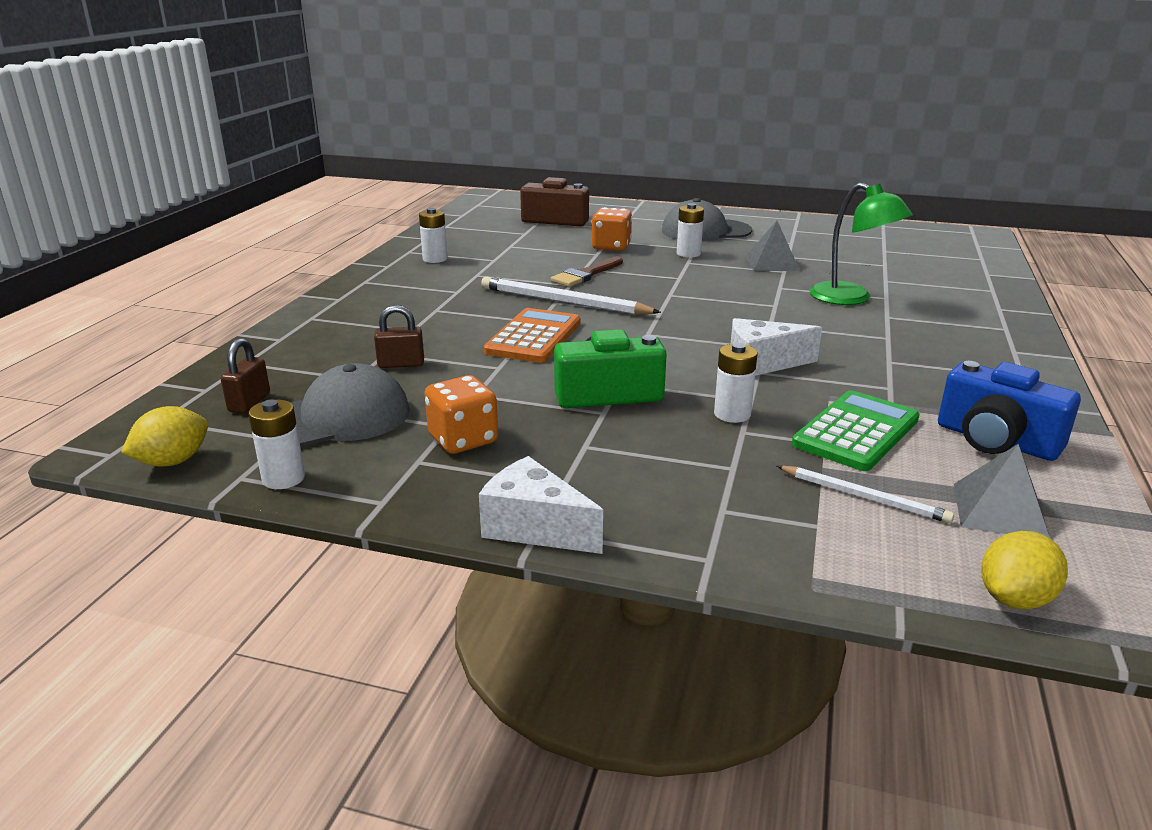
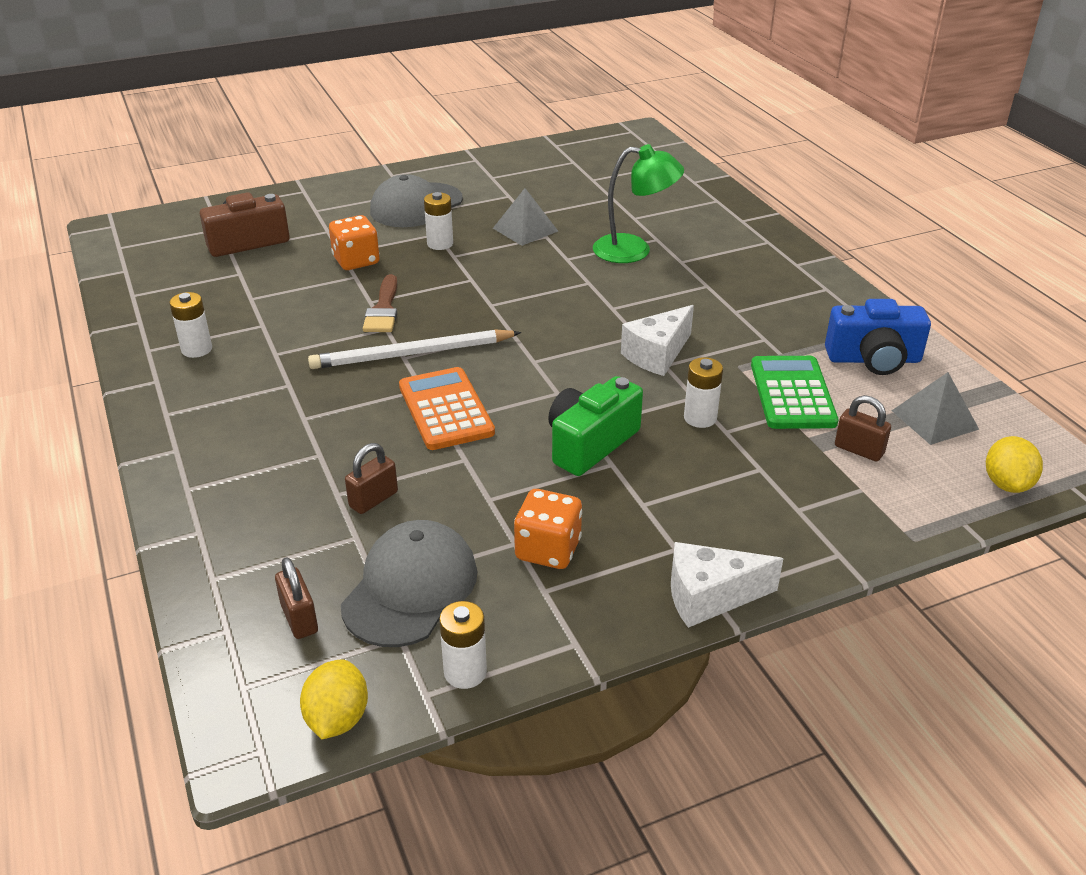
camera: 40 degrees left, 10 degrees up
white pencil [777,466,954,523] -> brown padlock [835,395,891,461]

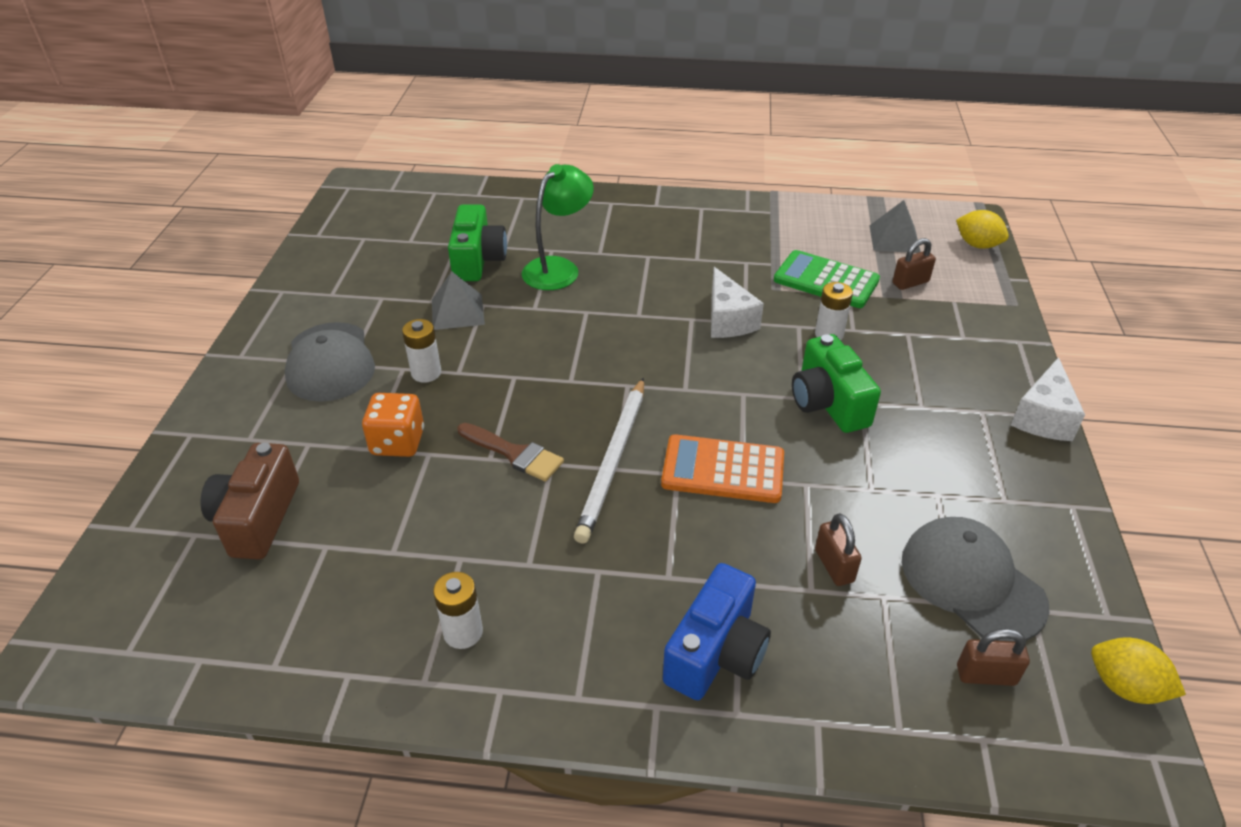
camera: 60 degrees left, 5 degrees up
white battery [439,601,487,689] -> none
orange dice [514,489,582,569] -> none
blue camera [825,299,931,375] -> blue camera moved to [663,563,771,700]
none -> green camera [448,205,507,281]

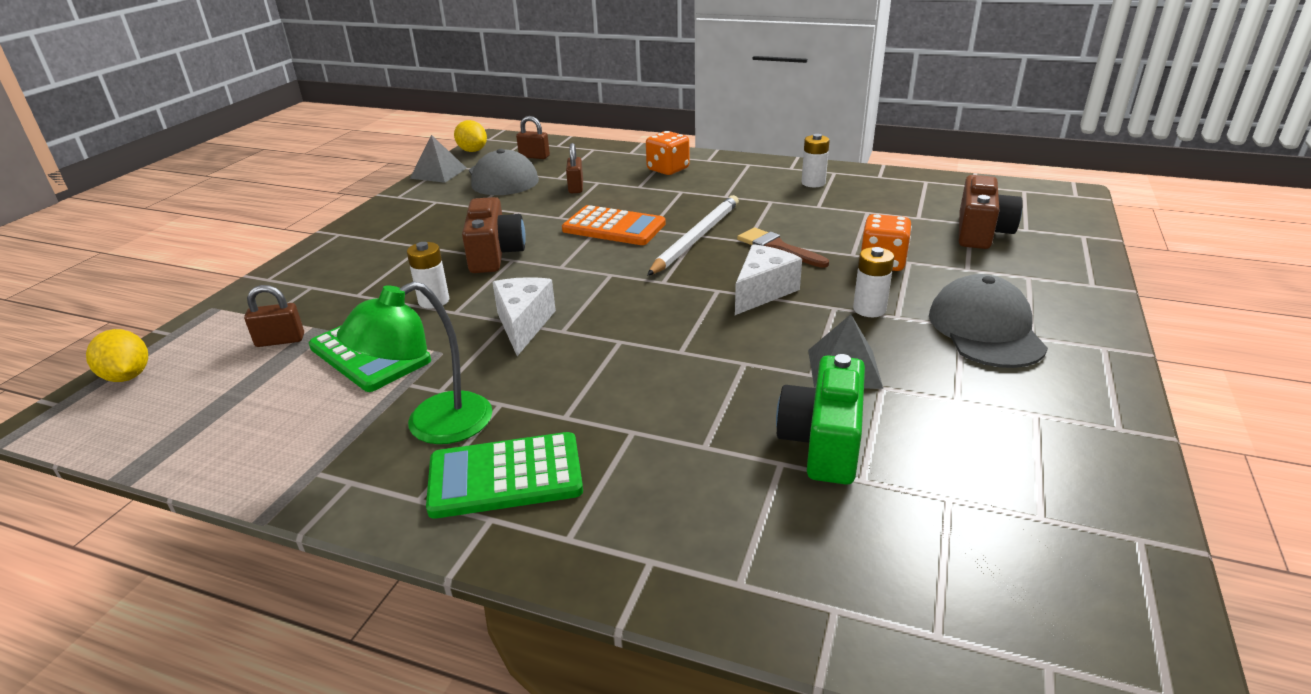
camera: 165 degrees left, 10 degrees down
green lamp [522,164,594,290] -> green lamp moved to [337,281,492,444]
blue camera [663,563,771,700] -> orange dice [646,131,690,175]
green camera [792,334,881,433] -> brown camera [462,197,526,273]
grey pyramid [869,200,921,253] -> grey pyramid moved to [410,135,466,183]
white cheese [1011,357,1085,441] -> white cheese moved to [735,244,802,315]
none -> green calculator [426,432,583,519]

